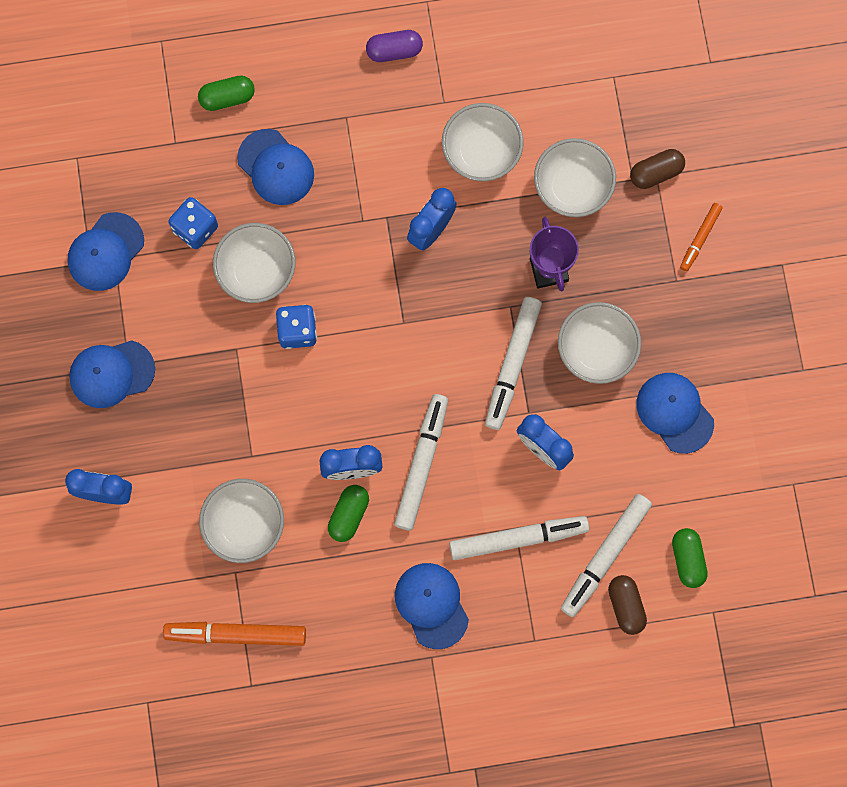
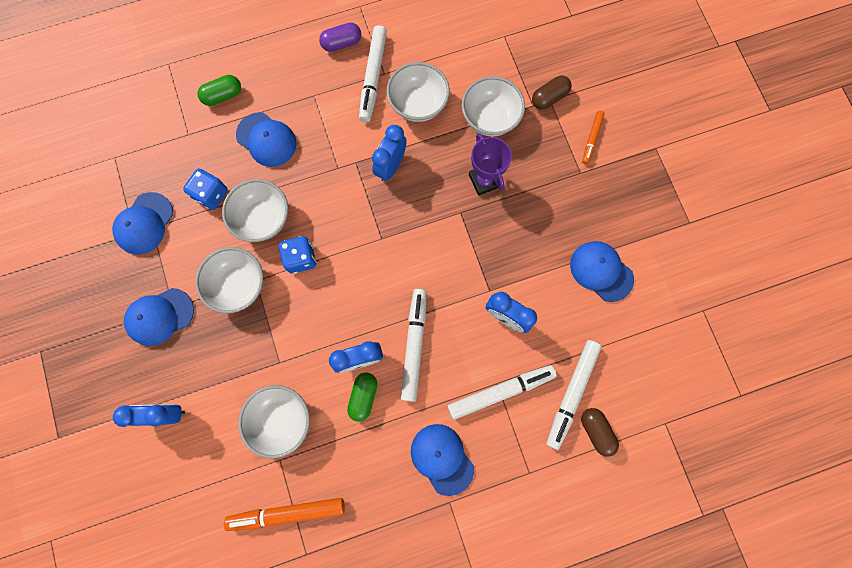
camera: 10 degrees left, 0 degrees up
white marker [485,297,542,430] -> white marker moved to [359,25,387,122]
white bowl [558,302,641,384] -> white bowl moved to [195,247,263,314]
green capsule [672,528,708,588] -> none

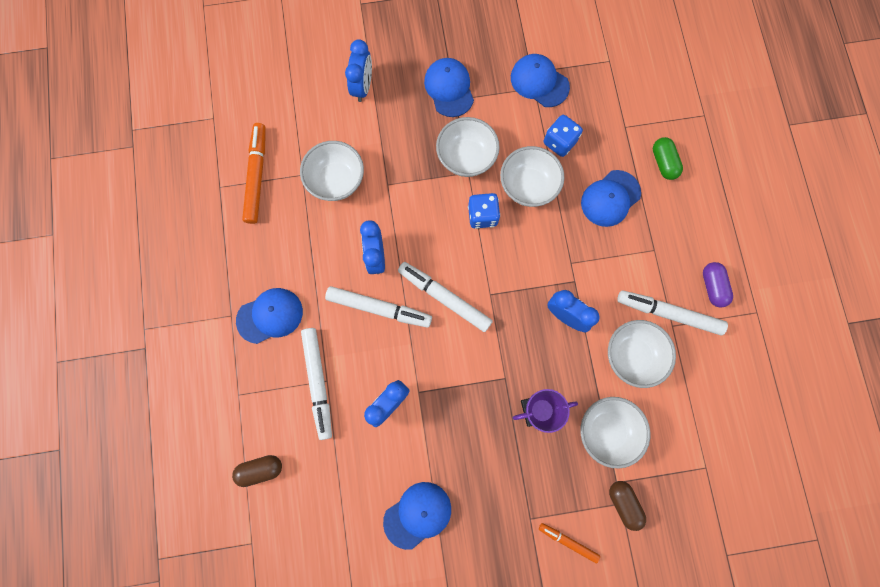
camera: 100 degrees right, 0 degrees up
green capsule [347,372,377,422] -> none
white marker [547,340,602,450] -> white marker moved to [398,262,493,332]

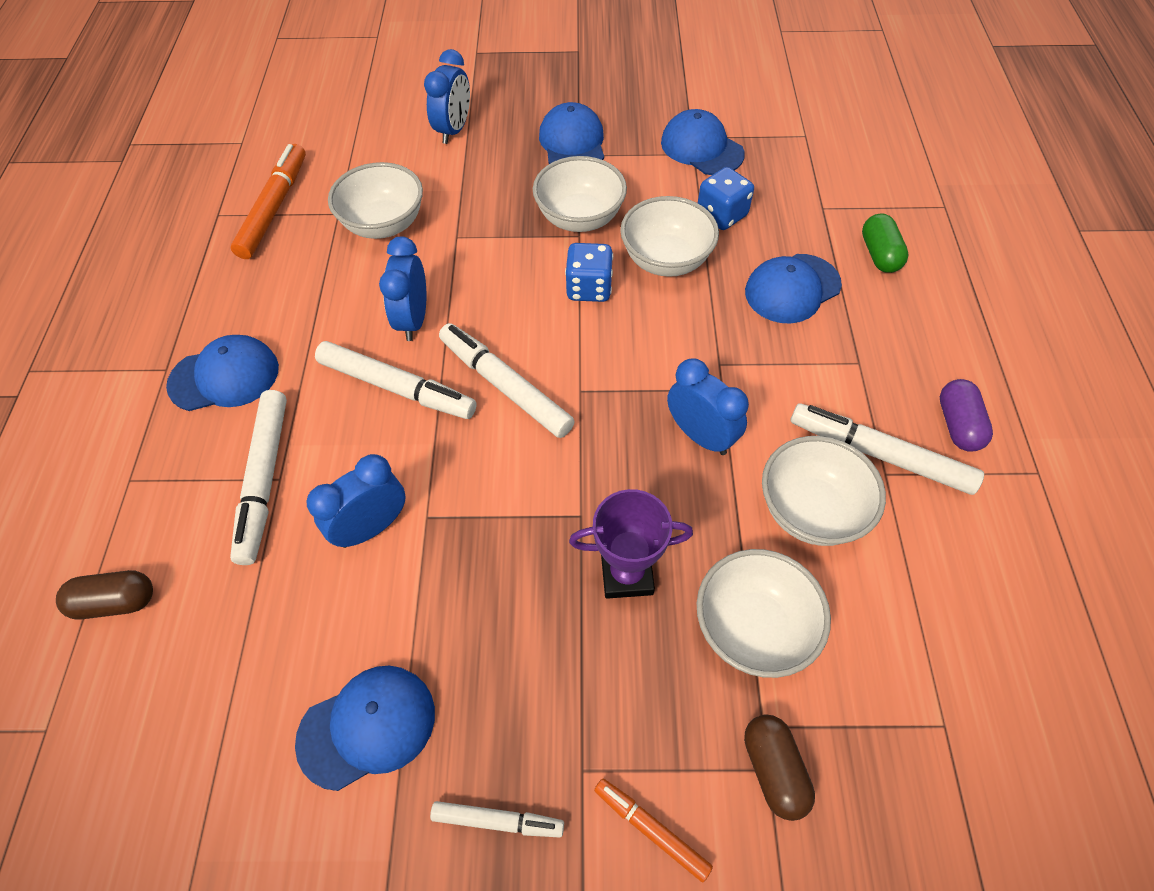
camera: 10 degrees right, 20 degrees down
none -> white marker [430,801,564,837]

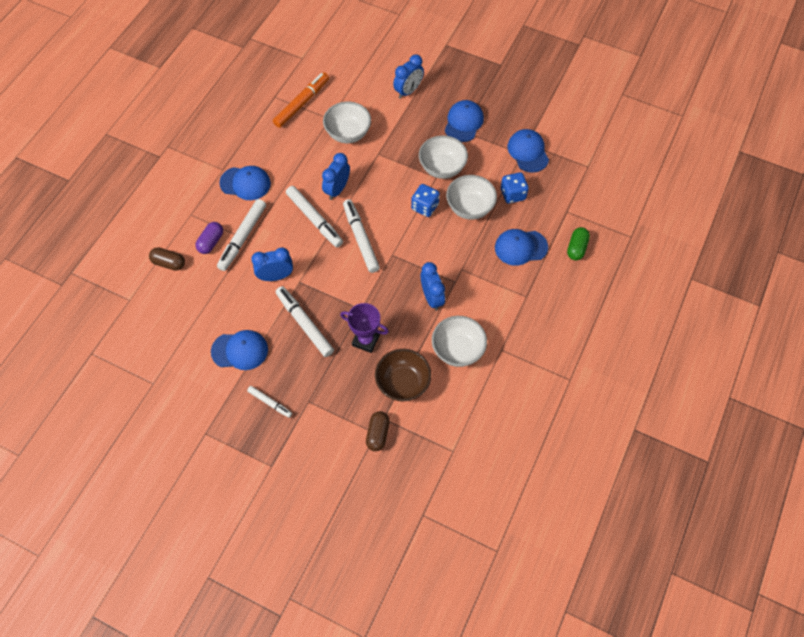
camera: 25 degrees right, 5 degrees up
orange marker [594,778,713,882] -> none
white bowl [696,549,831,678] -> brown bowl [375,349,431,402]
white marker [791,403,984,495] -> white marker moved to [276,286,334,357]
purple capsule [940,379,993,452] -> purple capsule moved to [195,222,223,254]

